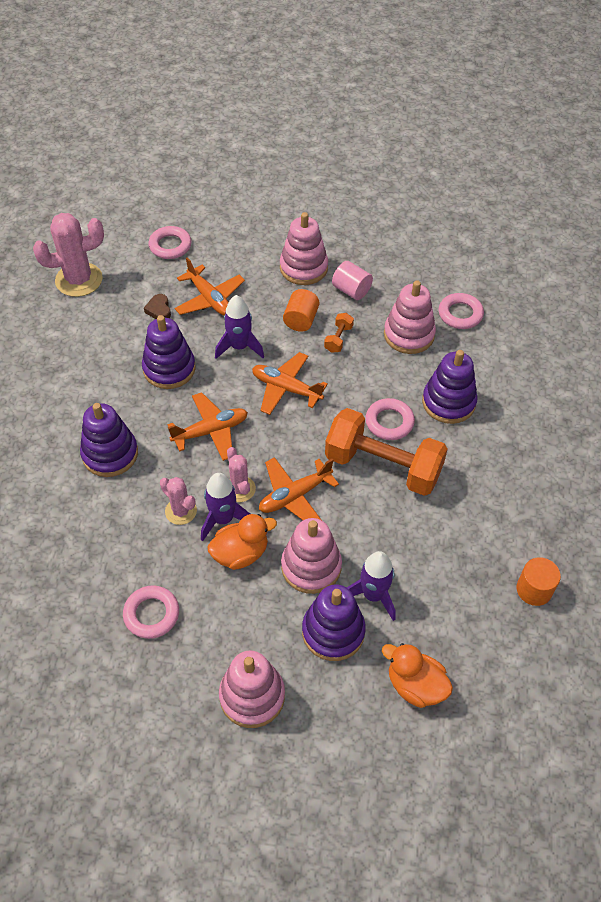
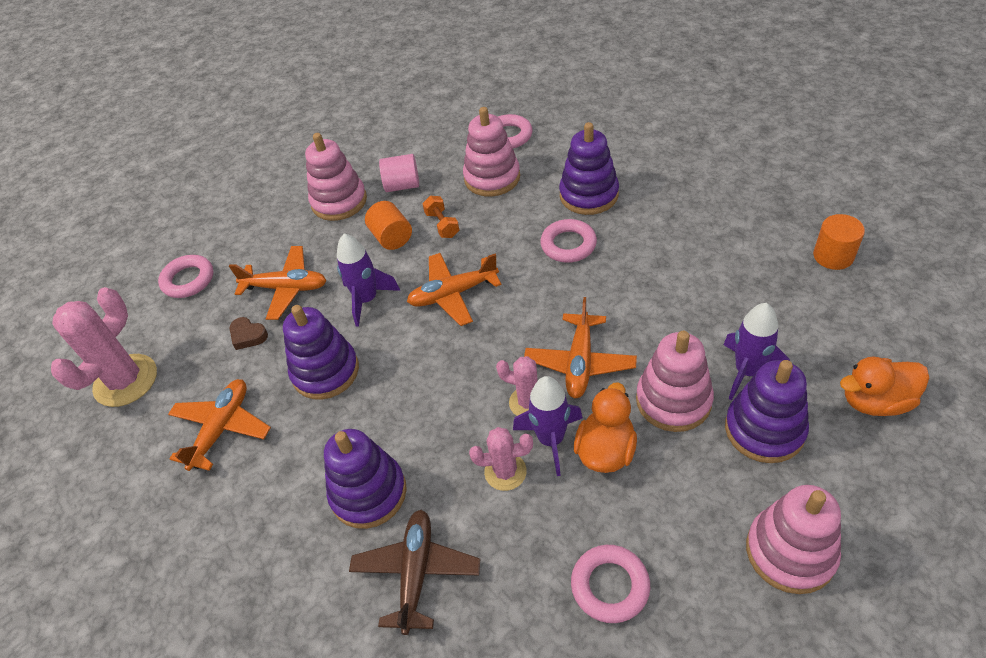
camera: 40 degrees left, 5 degrees down
orange plane [168,392,248,461] -> orange plane moved to [168,379,271,471]
orange dumbbell [325,408,448,496] -> none
none -> brown plane [349,510,480,635]

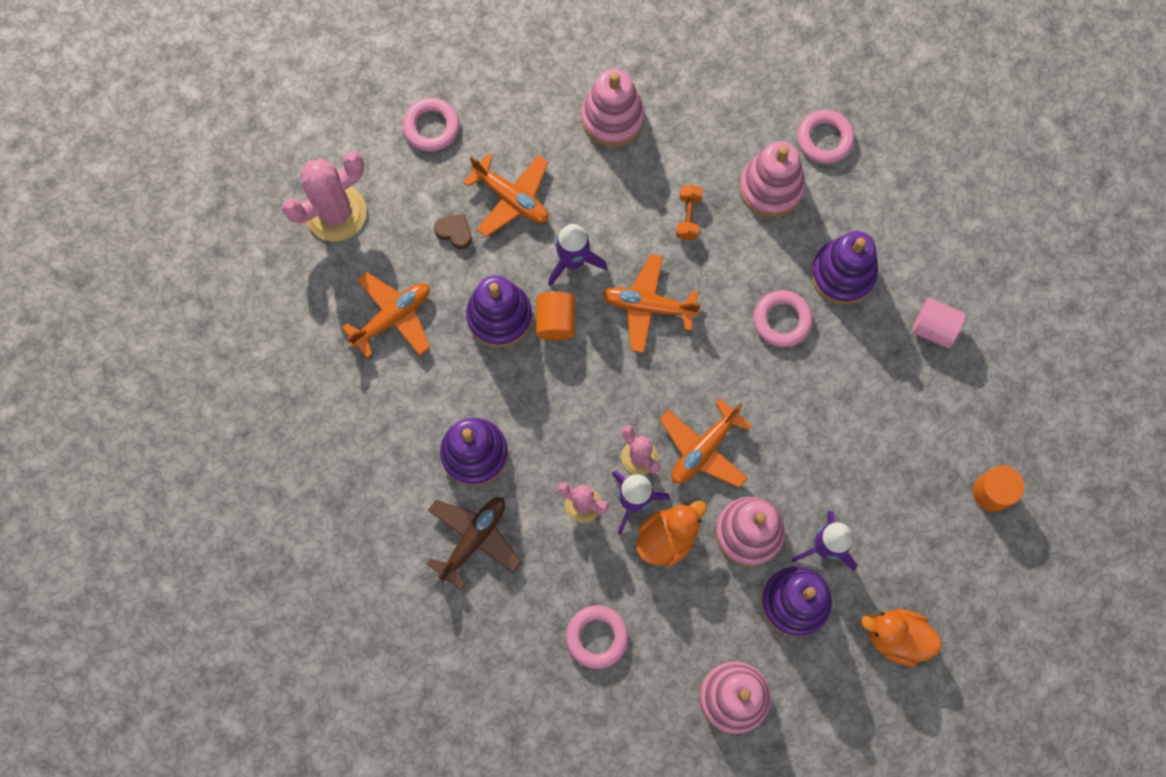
camera: 25 degrees right, 25 degrees up
brown heart [230,317,268,350] -> brown heart turned 150 degrees clockwise [434,214,472,250]
orange cylinder [365,201,412,250] -> orange cylinder moved to [536,292,575,341]
pink cylinder [379,154,419,192] -> pink cylinder moved to [912,298,966,349]

